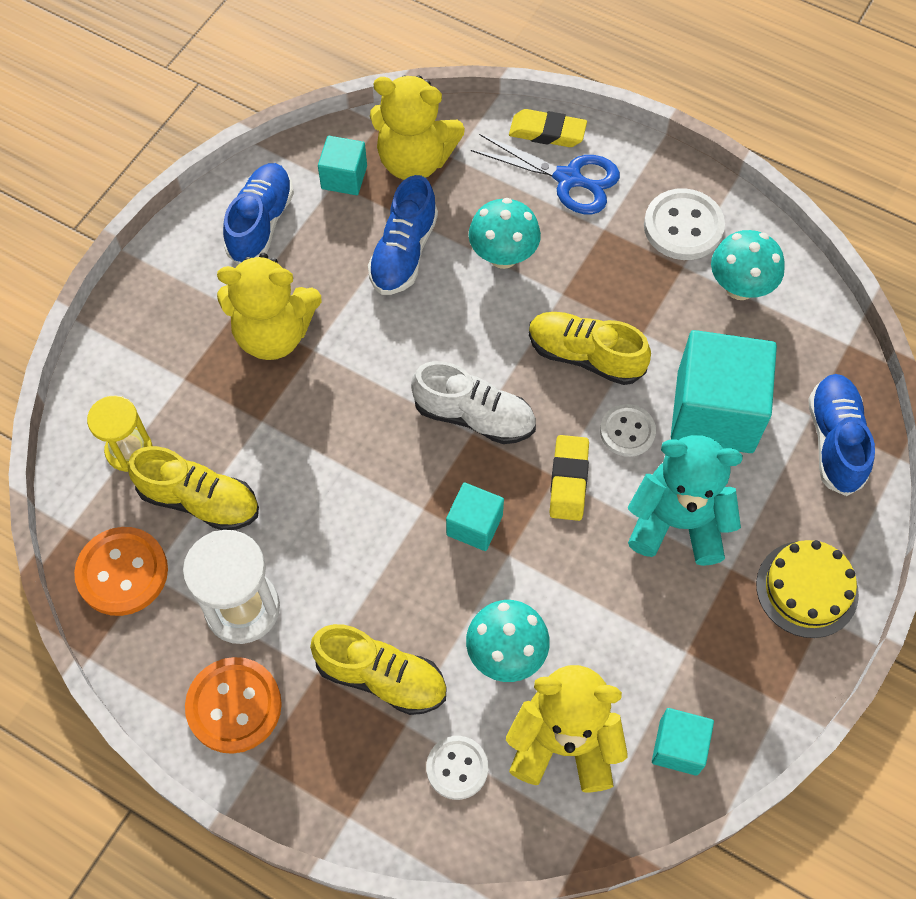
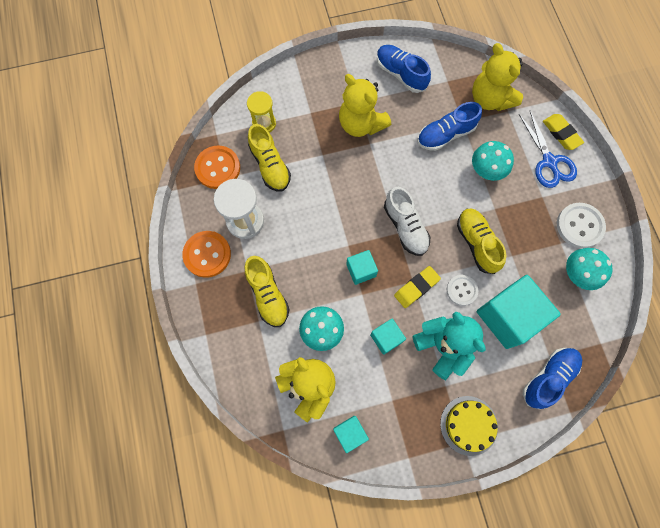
camera: 45 degrees right, 10 degrees up
blue shoe [223,163,294,265] -> blue shoe turned 105 degrees counterclockwise [377,45,431,93]
turquoise cube [318,136,367,195] -> turquoise cube moved to [370,319,406,355]
white button [426,736,488,800] -> none

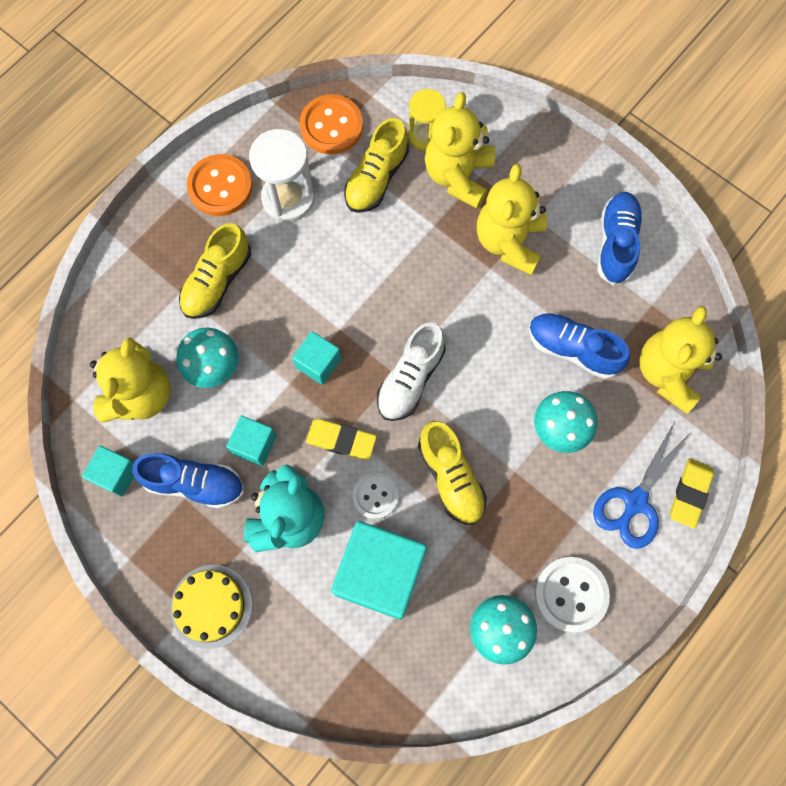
camera: 55 degrees right, 0 degrees up
yellow shoe [457,208,506,274] -> yellow shoe turned 120 degrees clockwise [418,421,487,525]
blue shoe [523,348,582,409] -> blue shoe moved to [132,453,244,509]
none -> yellow teddy bear [425,92,495,209]

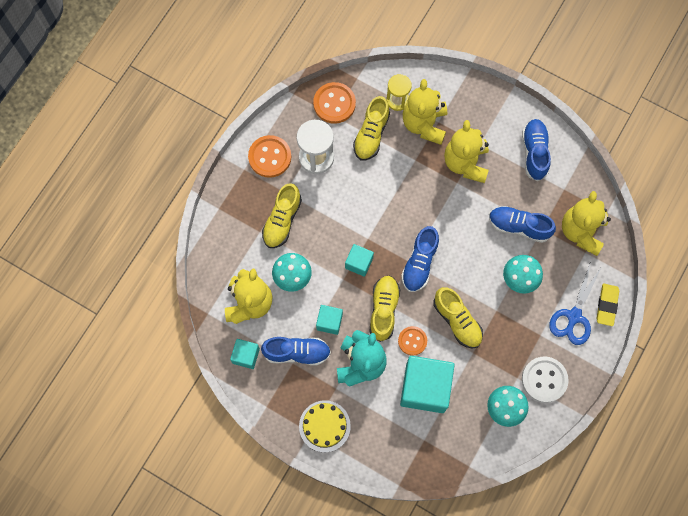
camera: 10 degrees left, 0 degrees up
yellow eraser [306,419,377,460] -> yellow shoe [369,275,400,342]
white button [353,473,398,519] -> orange button [398,326,427,356]
white shoe [377,322,446,421] -> blue shoe [401,226,439,292]

